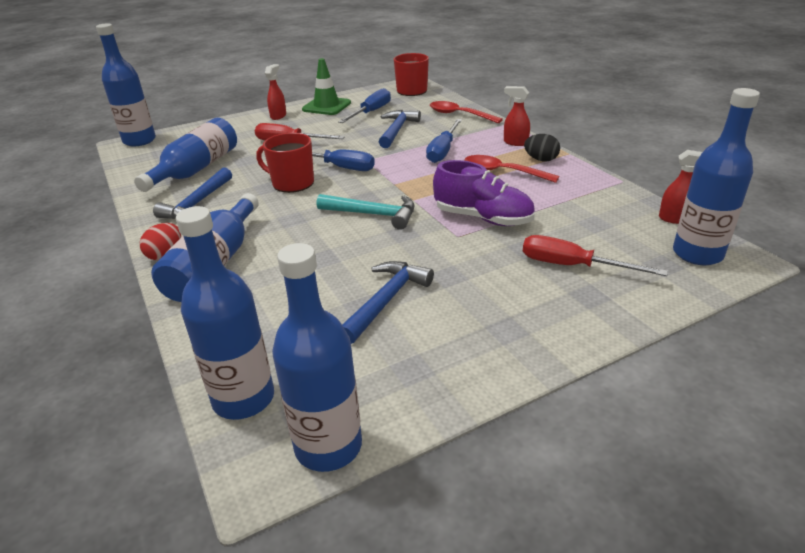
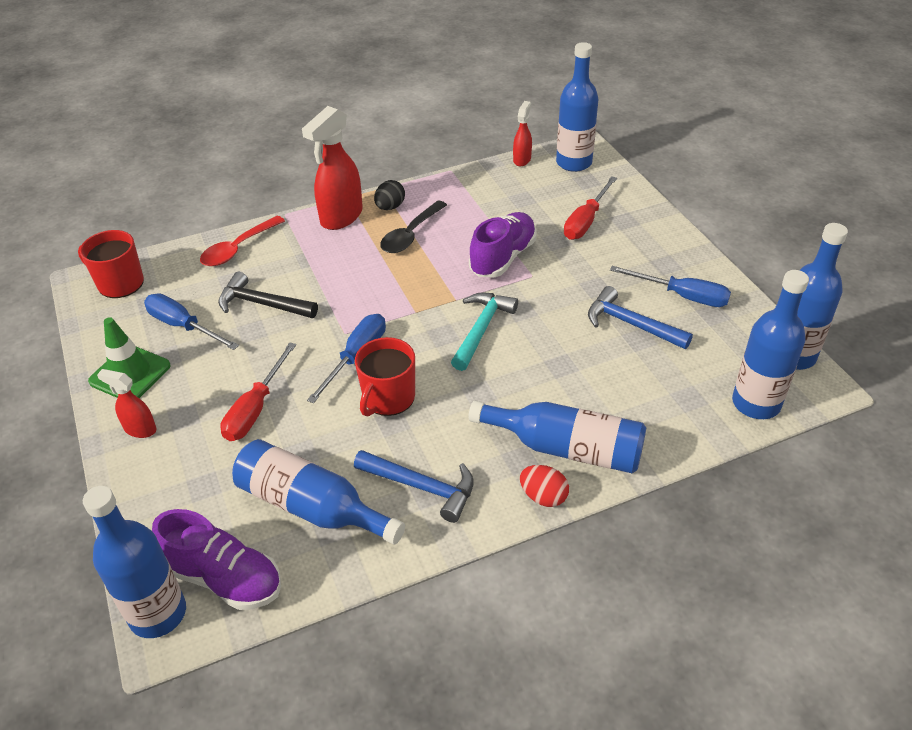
camera: 85 degrees left, 10 degrees up
blue hammer [379,110,421,148] -> black hammer [218,272,318,318]
blue screwdriver [426,119,462,163] -> blue screwdriver moved to [610,266,731,307]
red spoon [464,155,559,183] -> black spoon [380,200,447,253]
red spray bottle [504,86,530,146] -> red spray bottle [302,106,363,230], size x1.87
none -> purple shoe [152,509,281,610]

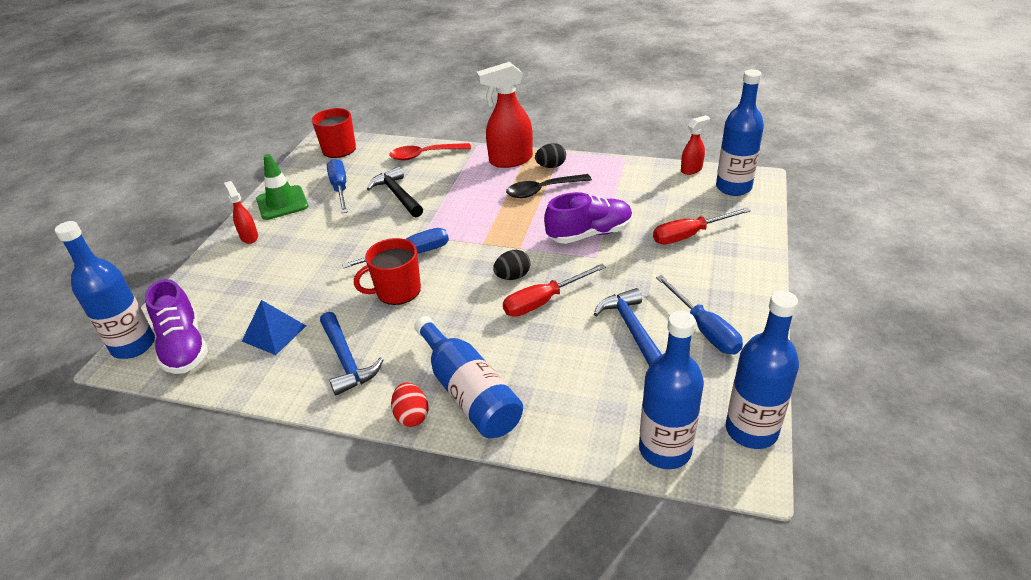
camera: 40 degrees right, 5 degrees down
red screwdriver [220,342,296,441] -> red screwdriver moved to [503,264,606,317]
blue bottle [232,439,405,545] -> blue pyramid [242,300,306,355]
turquoise hammer [451,293,518,371] -> black egg [493,250,531,280]

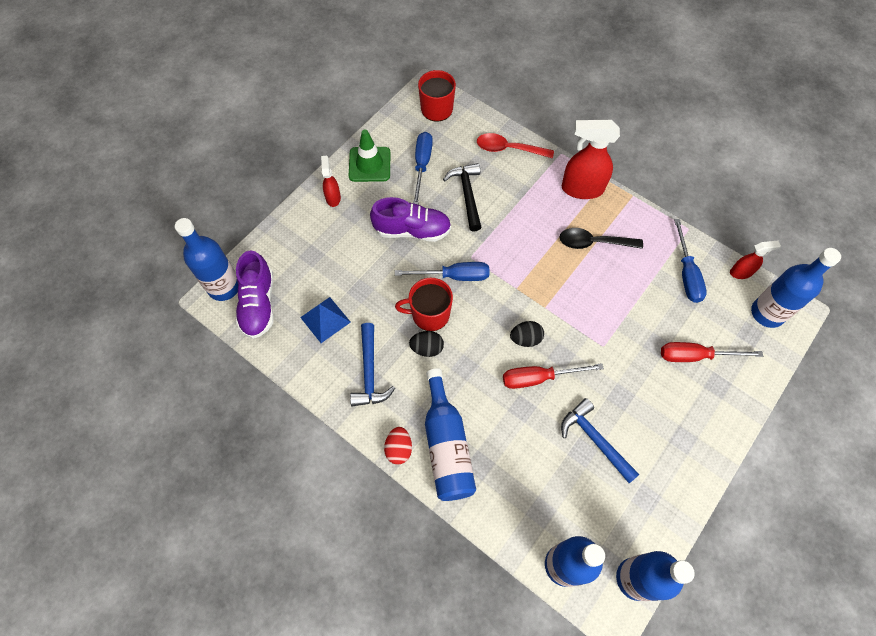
camera: 20 degrees right, 25 degrees up
black egg [535,143,566,168] -> black egg moved to [409,331,444,357]
purple shoe [544,192,633,244] -> purple shoe moved to [370,197,451,242]
blue hammer [594,288,662,366] -> blue hammer turned 45 degrees counterclockwise [561,398,640,483]
blue screwdriver [656,275,743,355] -> blue screwdriver moved to [674,219,707,303]

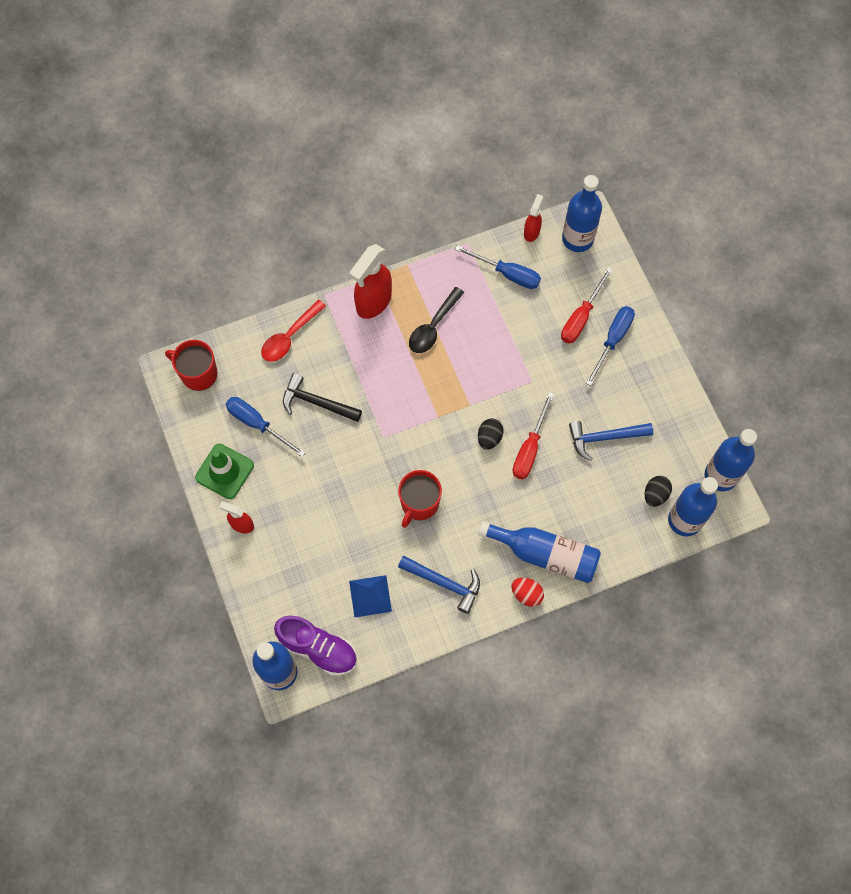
camera: 60 degrees left, 5 degrees up
purple shoe [370,197,451,242] -> none
blue screwdriver [395,262,489,281] -> blue screwdriver moved to [586,306,635,386]
black egg [409,331,444,357] -> black egg moved to [645,476,672,507]

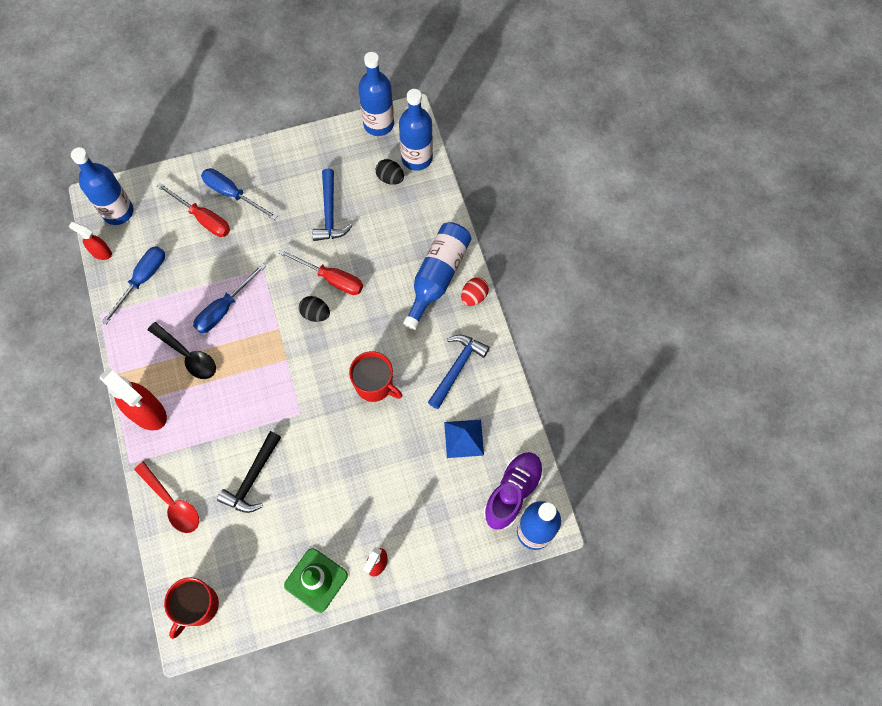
camera: 85 degrees left, 0 degrees up
blue screwdriver [226,397,306,457] -> blue screwdriver moved to [193,263,266,334]

